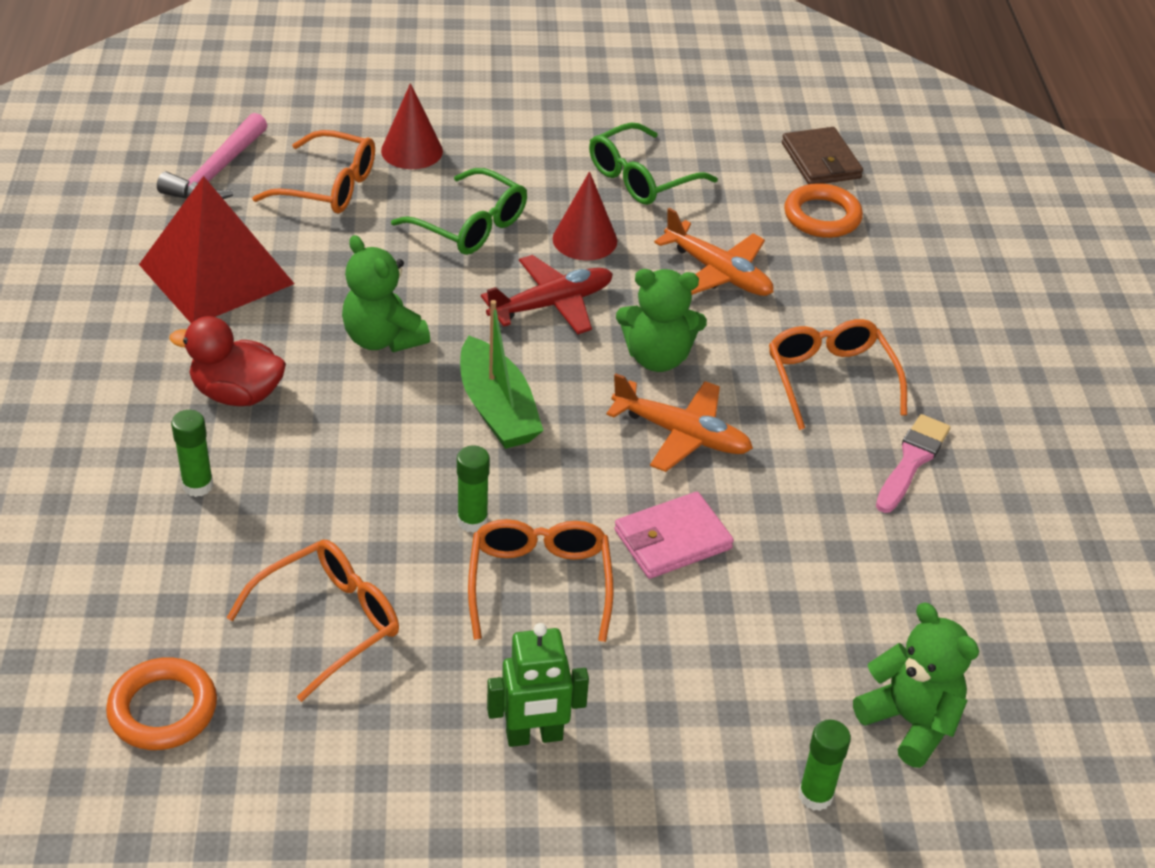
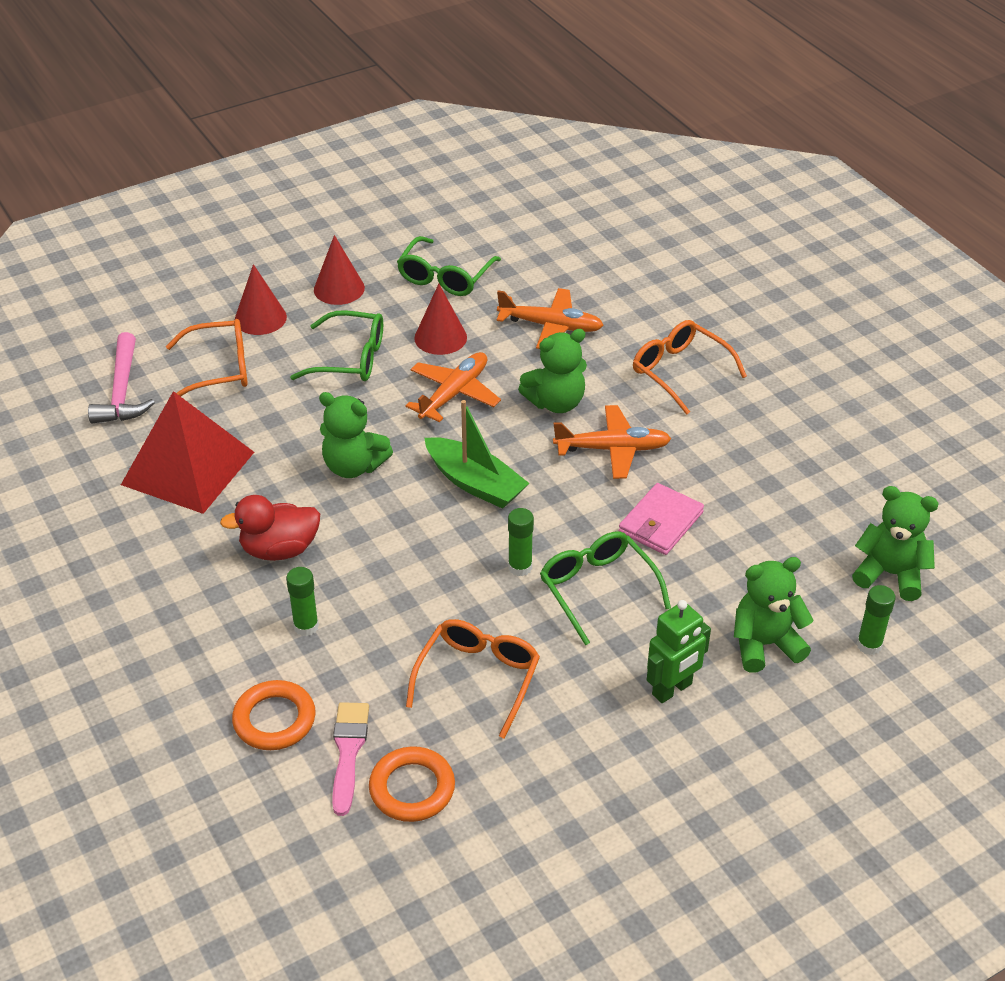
camera: 25 degrees left, 0 degrees up
orange glasses [468,519,614,642] -> green glasses [540,531,671,645]
red plane [481,255,613,334] -> orange plane [406,352,501,422]
brown wallet [782,127,863,184] -> none
orange ring [784,183,863,238] -> orange ring moved to [232,680,316,750]
pink brush [876,414,951,513] -> pink brush moved to [332,702,369,816]
none -> red cone [314,235,365,305]
none -> green teddy bear [734,557,814,673]

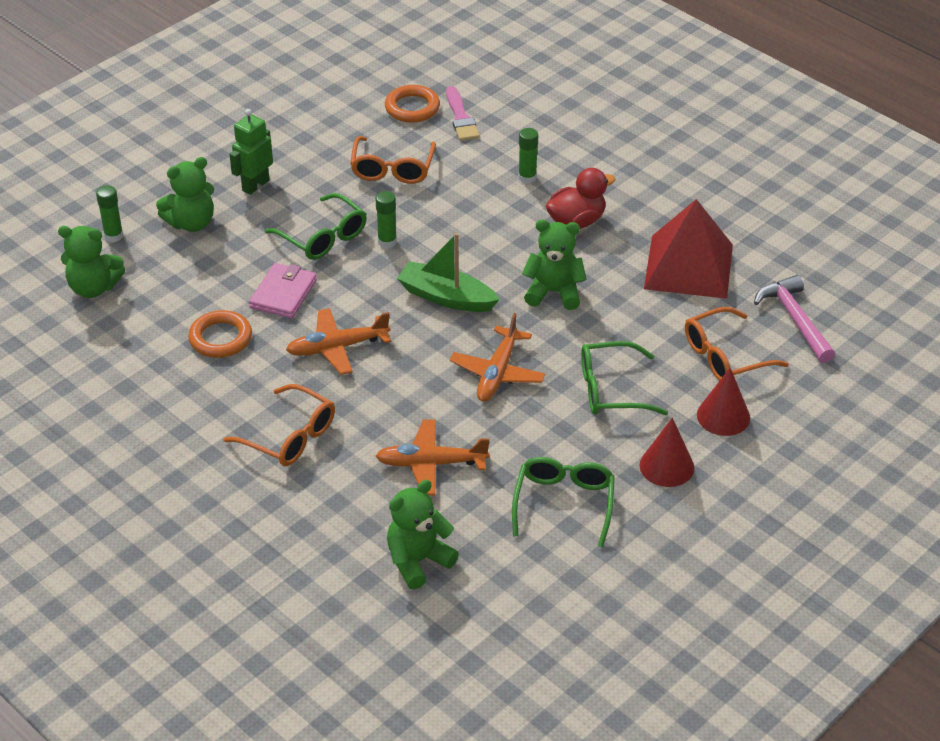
camera: 165 degrees right, 0 degrees up
orange ring [232,680,316,750] -> orange ring moved to [188,310,252,358]
red cone [414,284,467,355] -> none
green teddy bear [518,329,587,413] -> green teddy bear moved to [387,480,459,590]

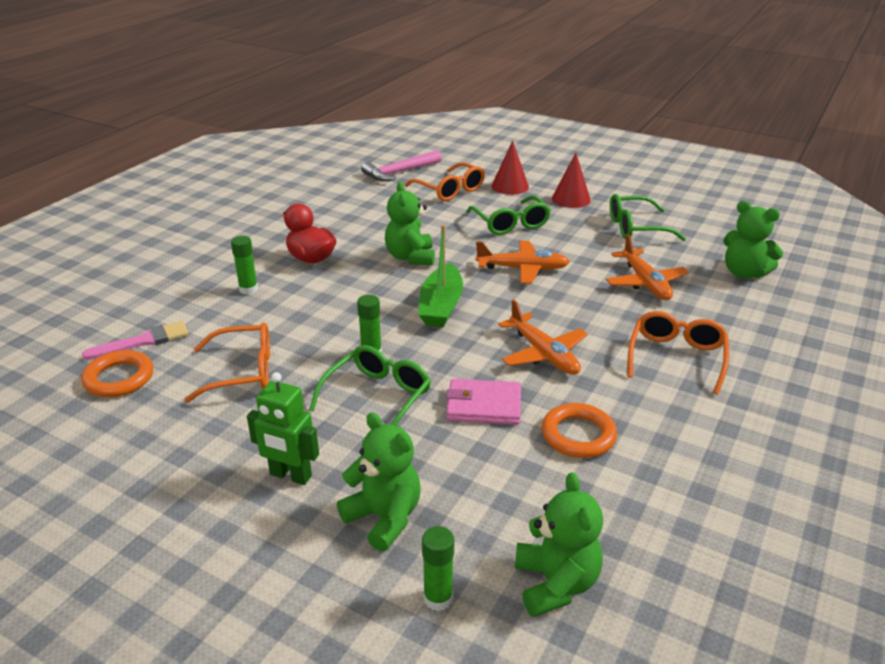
camera: 105 degrees left, 10 degrees down
red pyramid [644,199,733,299] -> none

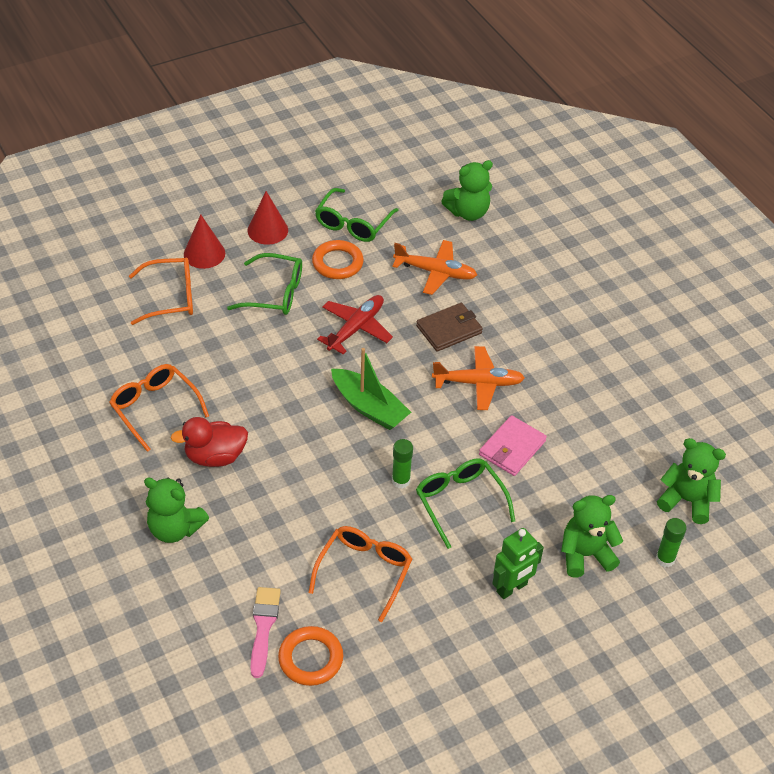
camera: 60 degrees left, 15 degrees up
green glue stick [231,236,258,295] -> none
pink hammer [361,150,442,181] -> none
green teddy bear [385,182,435,265] -> green teddy bear moved to [144,477,209,543]
orange plane [476,241,570,284] -> red plane [317,295,393,355]
orange ring [542,403,617,458] -> orange ring moved to [312,240,364,279]
orange glasses [627,311,729,395] -> orange glasses moved to [109,364,209,452]
none -> brown wallet [416,303,483,352]

